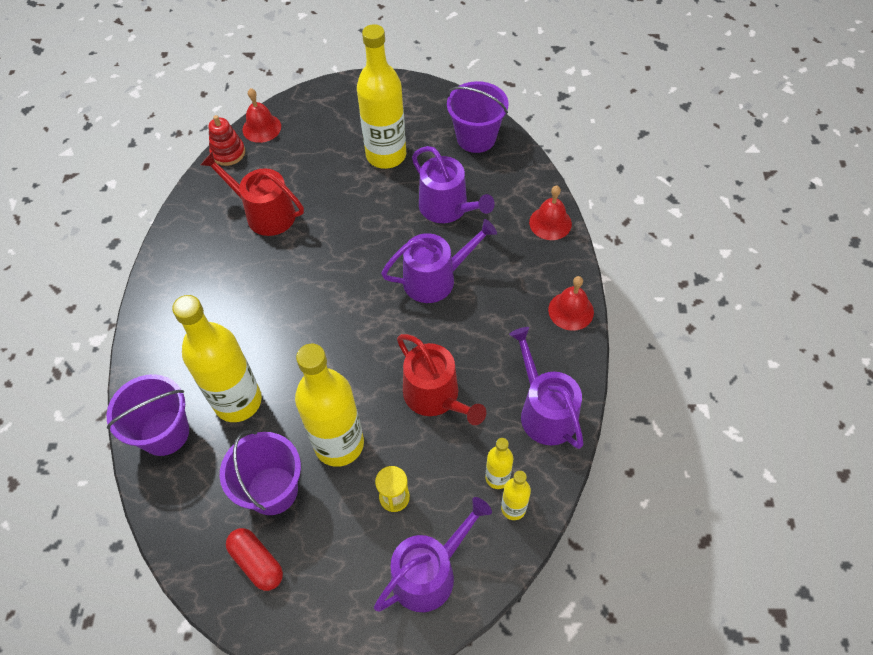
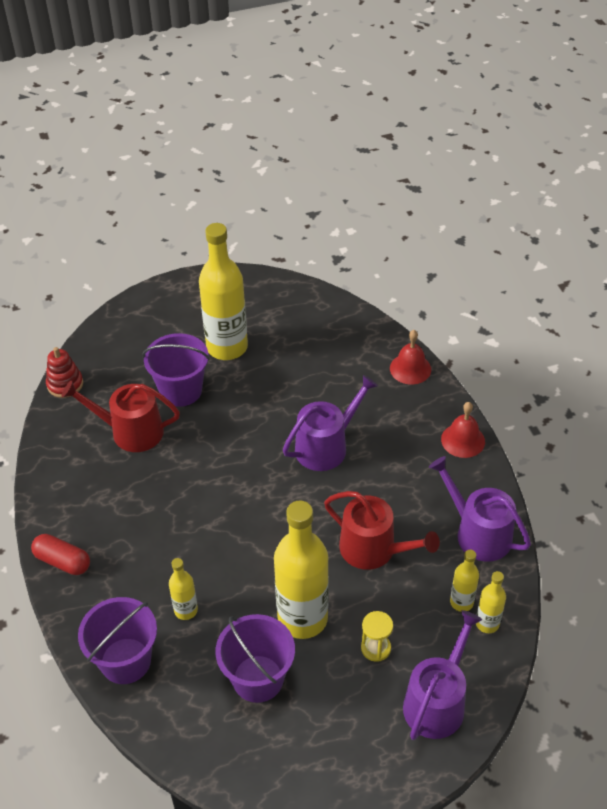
camera: 20 degrees left, 10 degrees down
yellow bottle [172,295,262,422] -> yellow bottle [169,558,198,620], size x0.48
red capsule [226,528,283,591] -> red capsule moved to [31,534,90,575]
red bell [242,88,281,143] -> none
purple watering can [412,146,495,223] -> none
purple bucket [447,81,509,153] -> purple bucket moved to [142,333,210,407]

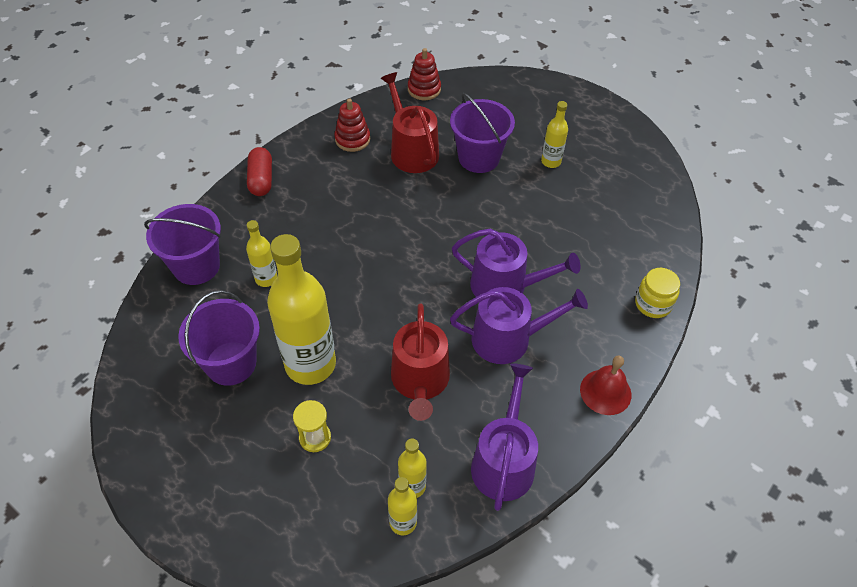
camera: 55 degrees right, 5 degrees up
yellow bottle [199,223,248,360] -> yellow bottle [541,101,568,168], size x0.48
red bell [390,330,431,385] -> yellow jar [635,268,680,318]
purple watering can [403,610,482,740] -> purple watering can moved to [450,287,588,364]
none -> red stacking toy [335,98,370,152]

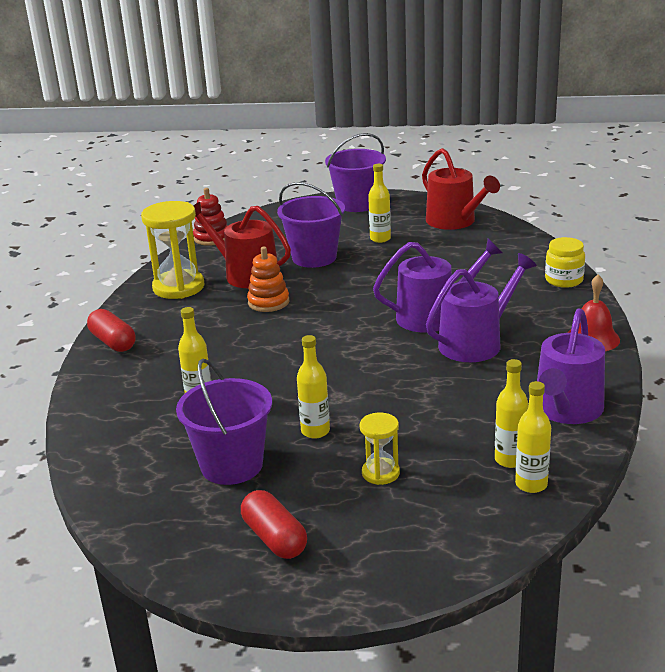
camera: 30 degrees left, 25 degrees down
purple bucket [144,204,221,285] -> purple bucket moved to [325,133,386,212]
yellow bottle [267,234,336,385] -> yellow bottle [297,335,330,439], size x0.48
red stacking toy [335,98,370,152] -> yellow hourglass [141,201,204,299]
red watering can [391,303,450,421] -> red watering can moved to [422,148,500,230]
purple watering can [471,363,538,511] -> purple watering can turned 135 degrees counterclockwise [537,308,605,424]
none -> red capsule [241,490,307,559]
none -> orange stacking toy [247,247,289,312]

